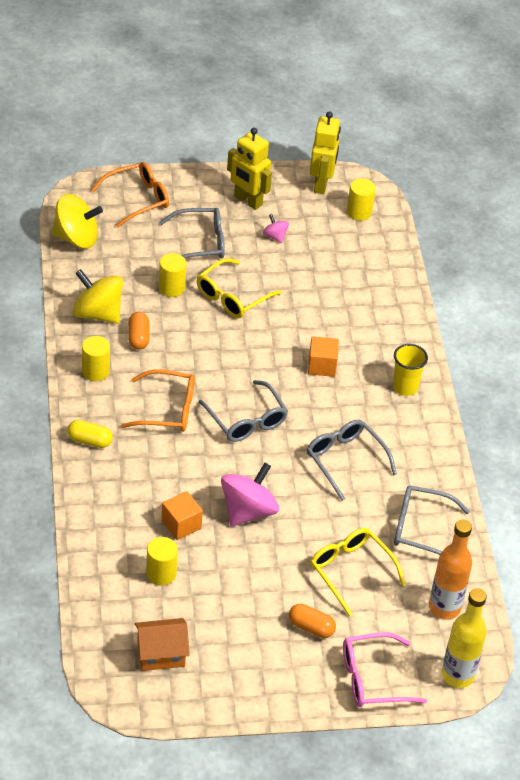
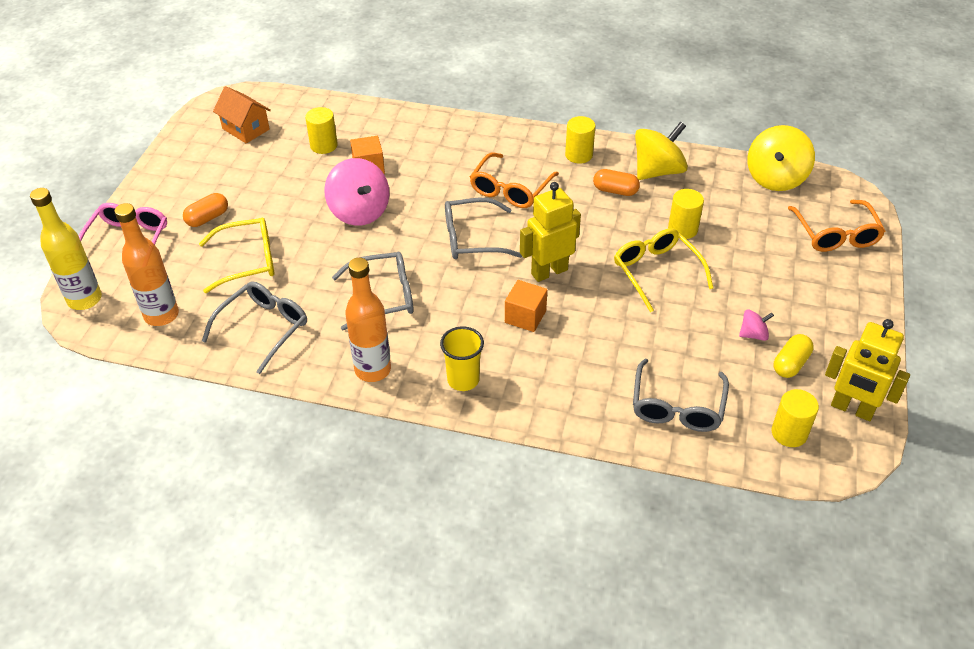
camera: 115 degrees right, 0 degrees up
yellow capsule [67,420,113,448] -> yellow capsule moved to [774,334,814,378]
orange house [135,618,190,671] -> orange house turned 60 degrees counterclockwise [213,86,271,144]
grey glasses [160,208,225,258] -> grey glasses moved to [633,359,729,432]
yellow robot [227,128,272,210] -> yellow robot moved to [520,182,581,282]
none -> orange bottle [345,258,391,382]

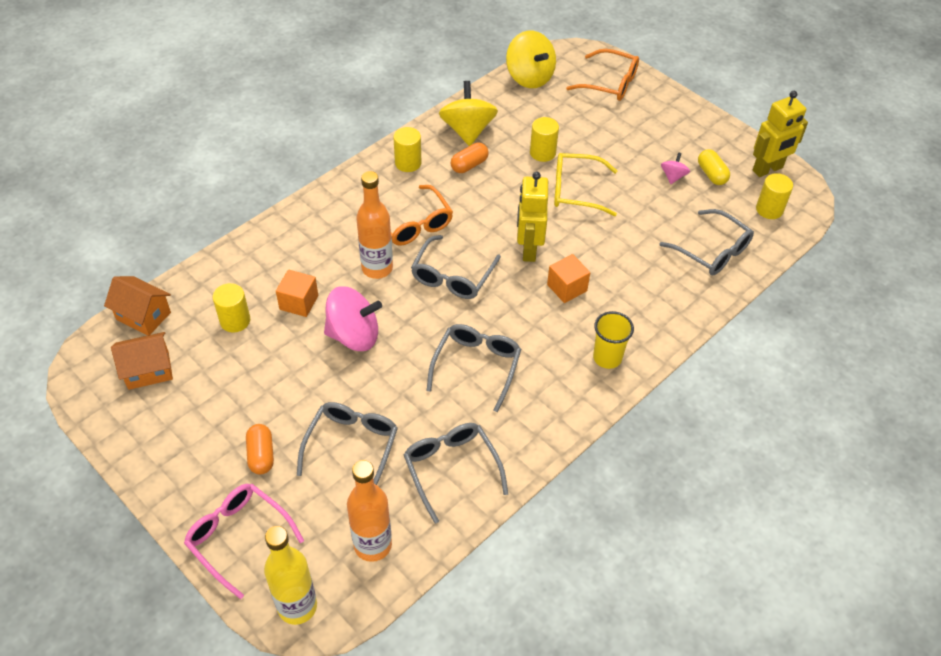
camera: 60 degrees left, 5 degrees up
yellow glasses [199,218,274,293] -> grey glasses [297,402,398,485]
orange bottle [345,258,391,382] -> orange bottle moved to [356,171,393,279]
none -> orange house [104,276,171,335]

